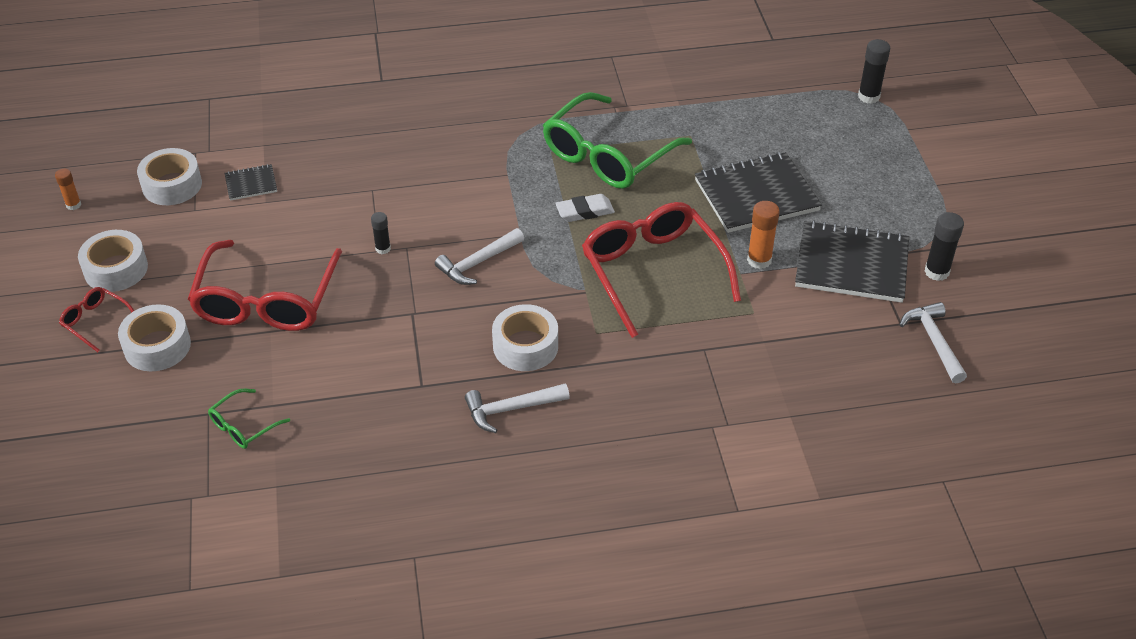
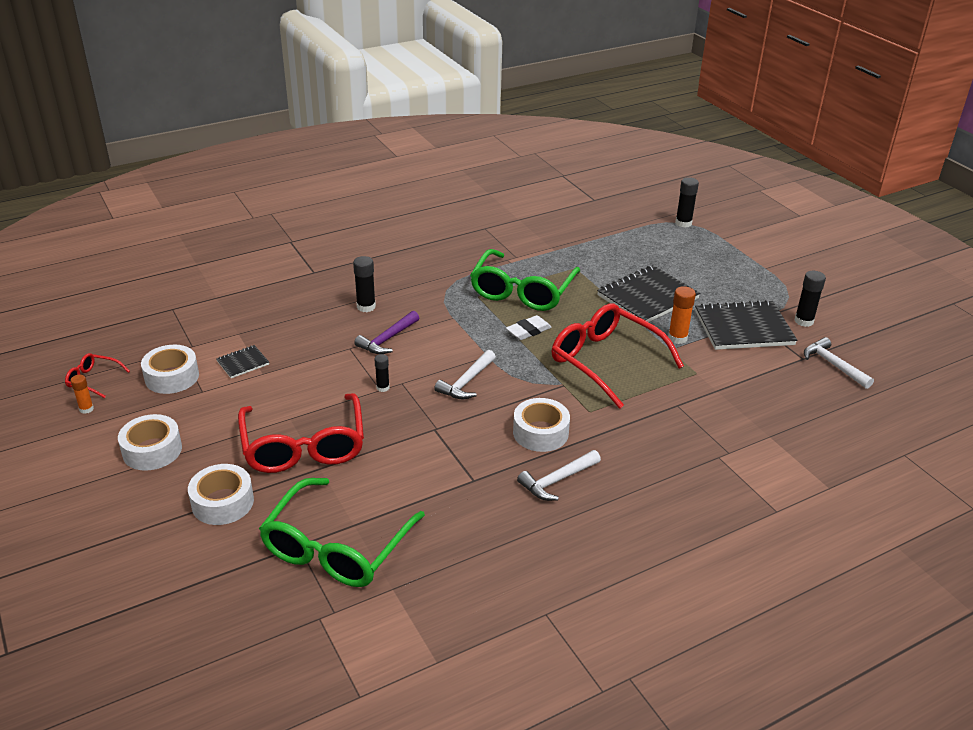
camera: 20 degrees left, 10 degrees down
red glasses [59,287,134,352] -> red glasses moved to [65,353,130,398]
green glasses [208,389,290,449] -> green glasses [259,478,425,587], size x2.24
none -> black glue stick [353,256,376,312]
none -> purple hammer [354,311,419,354]

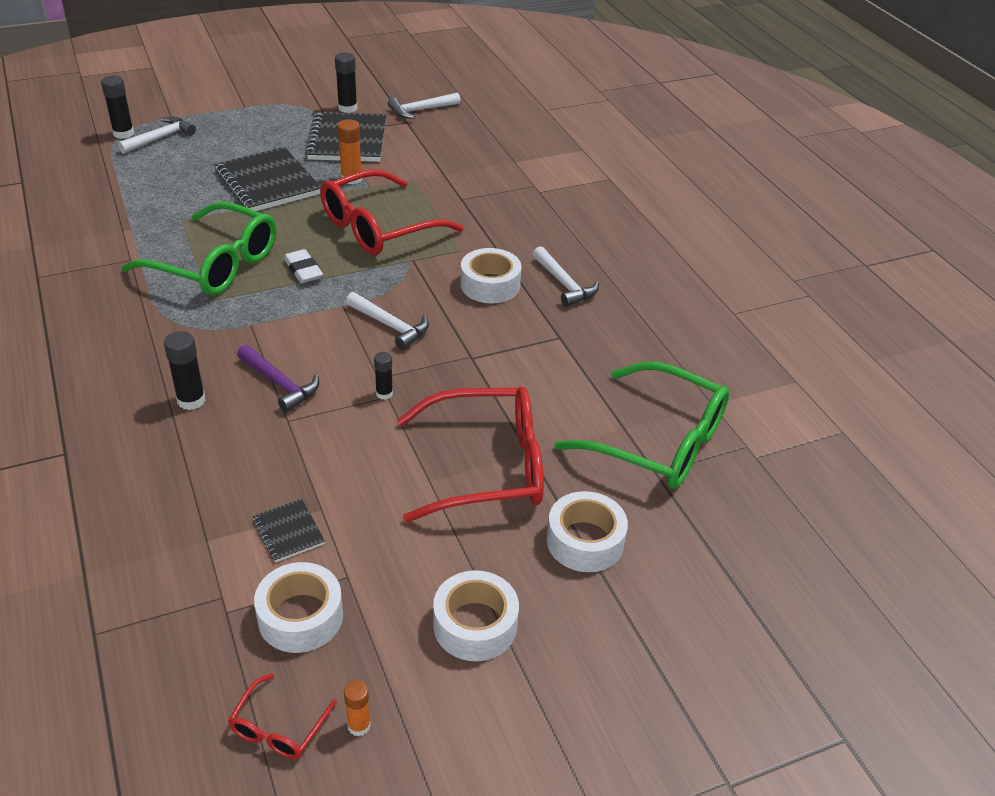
camera: 85 degrees left, 5 degrees up
none -> white hammer [118,117,196,154]

